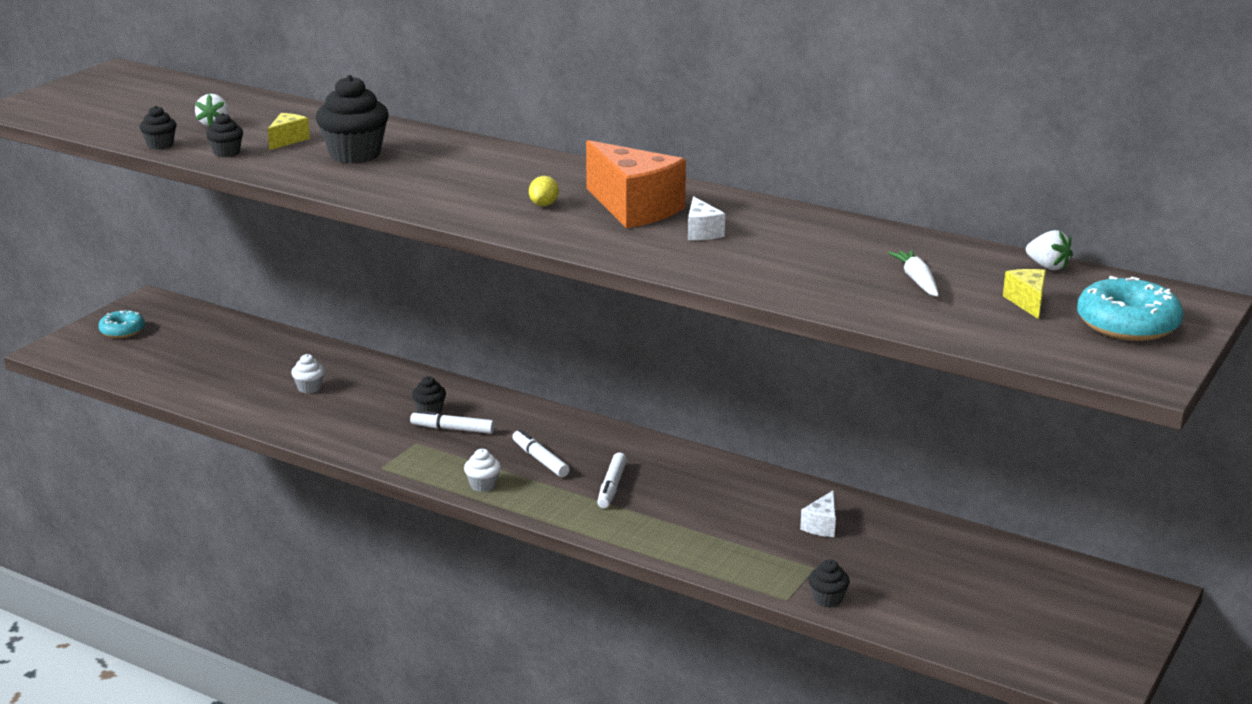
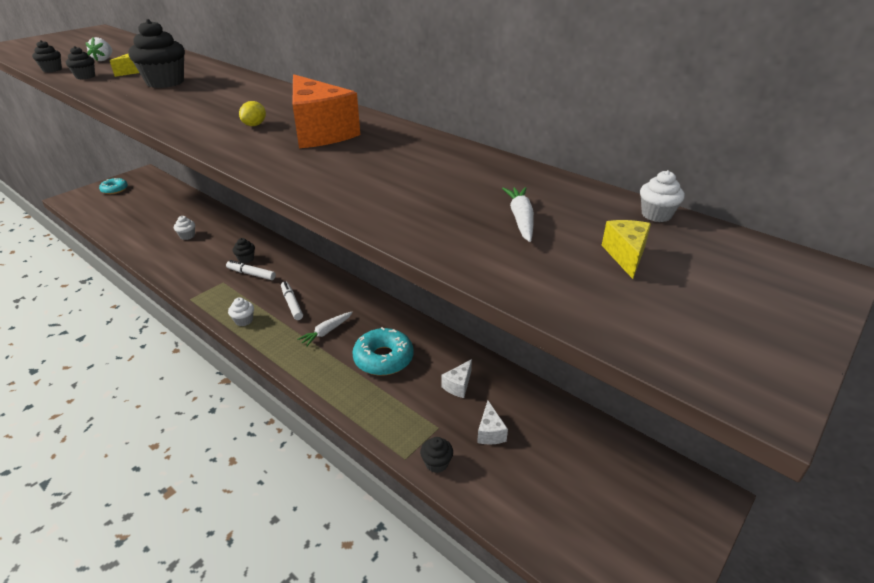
camera: 10 degrees right, 10 degrees up
white marker [597,453,627,508] -> white carrot [297,312,353,347]
white cheese [688,196,725,240] -> white cheese moved to [477,401,508,444]
white strawberry [1026,230,1073,270] -> white cupcake [640,170,685,222]
turquoise donut [1077,276,1183,341] -> turquoise donut moved to [352,327,413,375]

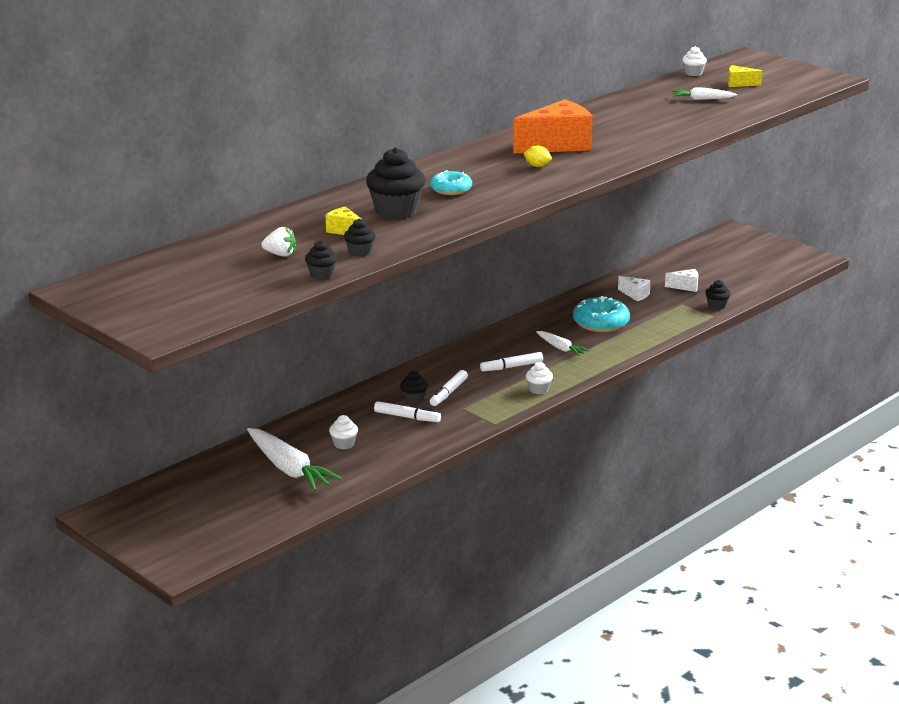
camera: 85 degrees left, 10 degrees down
turquoise donut [99,178,128,194] -> turquoise donut moved to [430,170,472,195]
none -> white carrot [247,428,343,491]
none -> white marker [374,401,441,422]

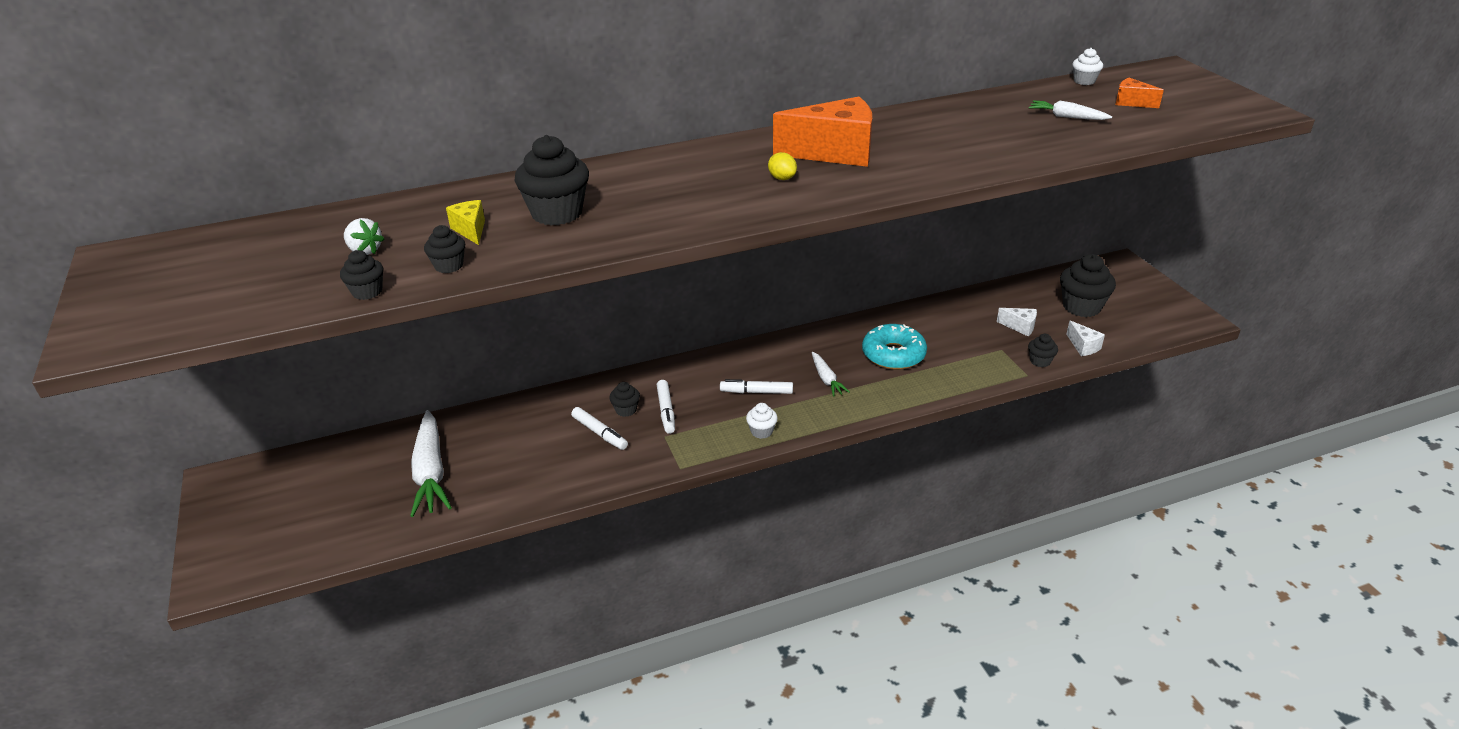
camera: 25 degrees right, 10 degrees up
white cupcake [329,415,358,449] -> none
turquoise donut [430,170,472,195] -> none
white marker [430,370,468,406] -> white marker turned 60 degrees counterclockwise [657,380,675,434]
white cheese [618,276,651,301] -> white cheese moved to [1066,320,1105,356]
yellow cheese [728,65,763,87] -> orange cheese [1115,78,1164,108]
none -> black cupcake [1060,254,1116,317]

